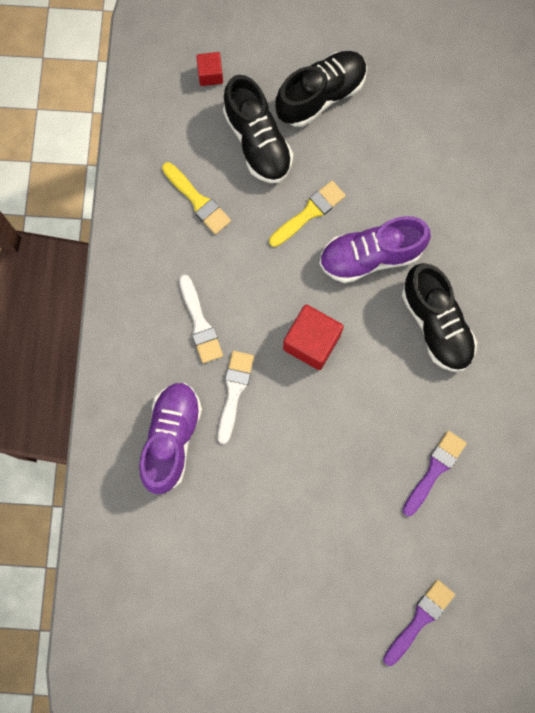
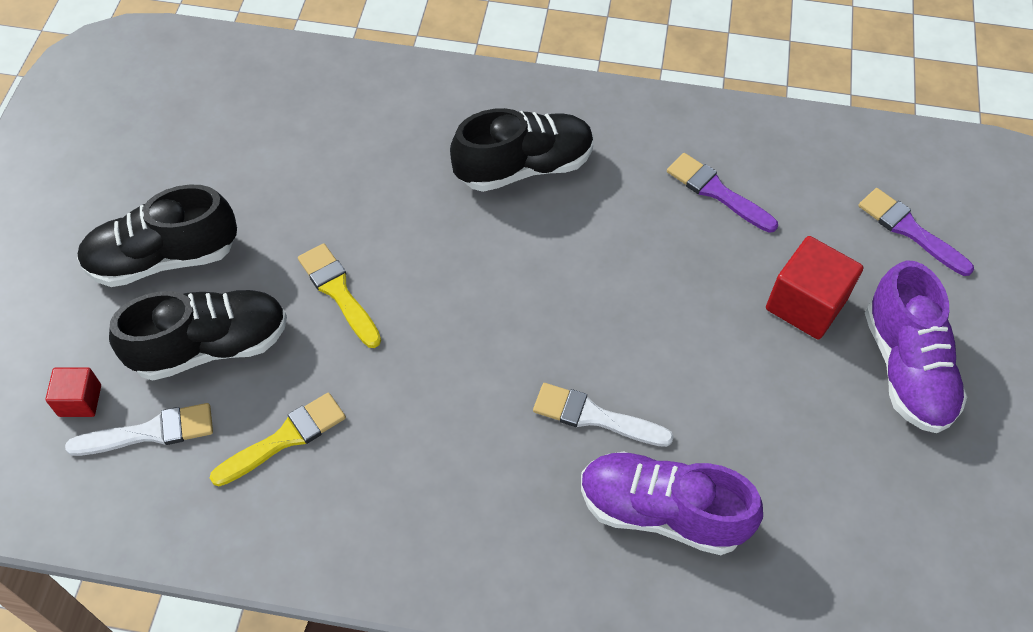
camera: 85 degrees left, 20 degrees down
white brush [179,275,223,363] -> white brush moved to [65,403,213,456]
black shoe [276,51,367,127] -> black shoe turned 75 degrees counterclockwise [77,184,237,287]
red cube [283,305,344,370] -> red cube moved to [766,236,863,339]
purple shoe [319,216,431,283] -> purple shoe moved to [865,260,967,433]

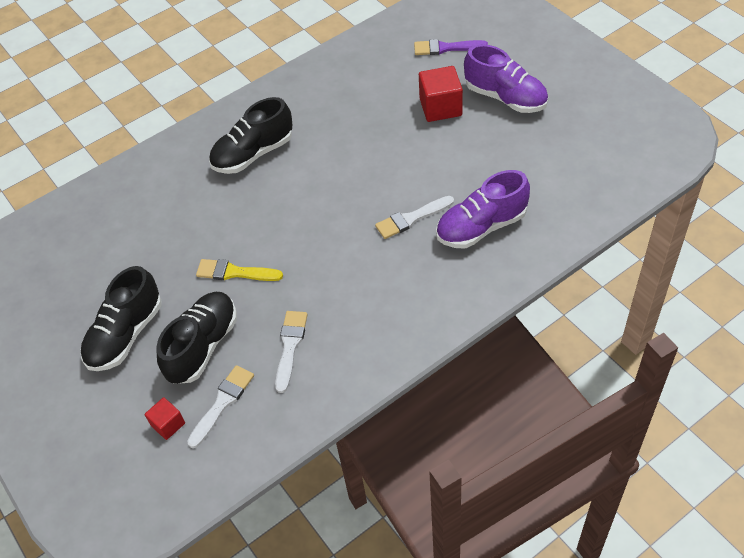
camera: 40 degrees left, 5 degrees down
yellow brush [210,393,346,486] -> white brush [275,311,308,393]
black shoe [450,108,594,192] -> black shoe turned 150 degrees counterclockwise [209,97,292,174]
purple brush [667,153,778,233] -> none

